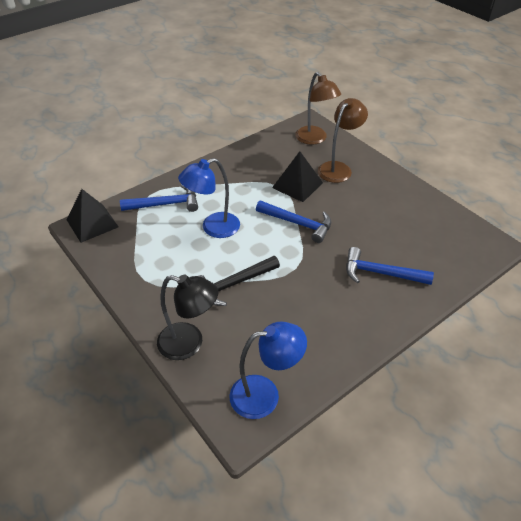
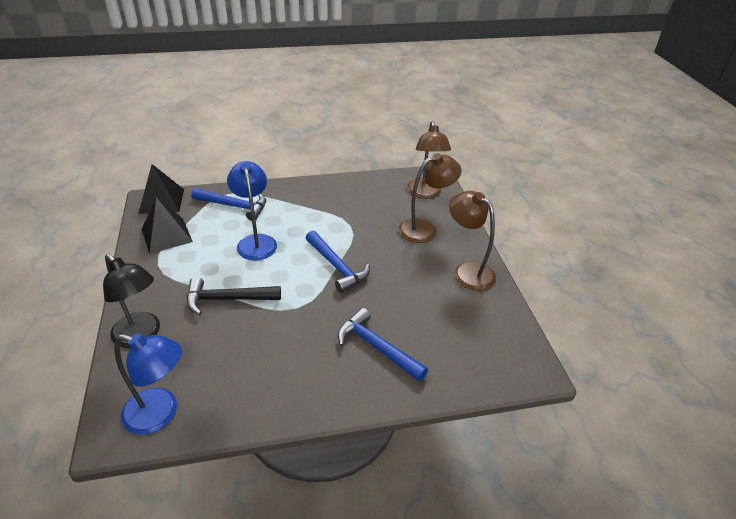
camera: 25 degrees right, 5 degrees down
blue lamp [178,158,240,238] -> blue lamp turned 75 degrees clockwise [227,161,277,261]
black pyramid [272,151,323,202] -> black pyramid moved to [142,197,193,254]
none -> brown lamp [449,191,496,291]

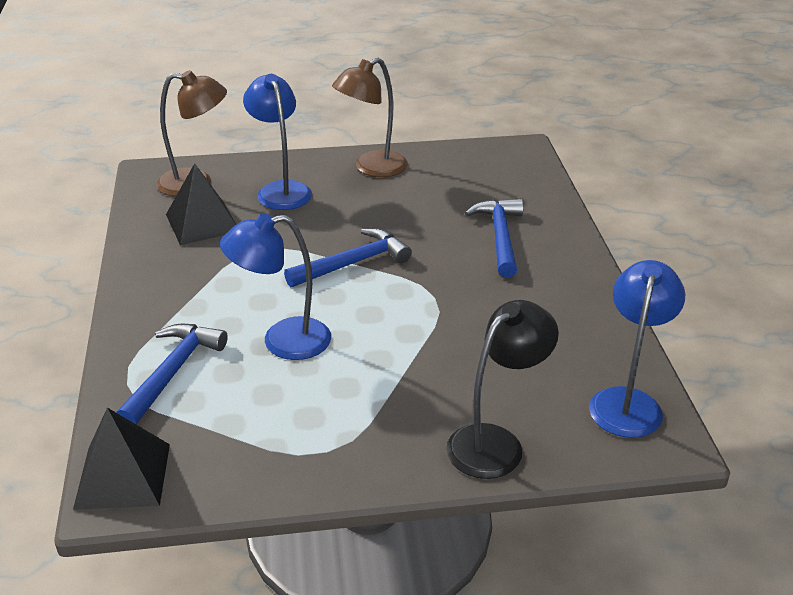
camera: 85 degrees left, 5 degrees down
black pyramid [142,197,193,254] -> black pyramid moved to [166,163,236,245]
black hammer [187,277,281,315] -> none
blue hammer [338,308,428,381] -> blue hammer turned 135 degrees clockwise [465,199,523,278]
brown lamp [398,153,461,243] -> blue lamp [243,74,312,210]

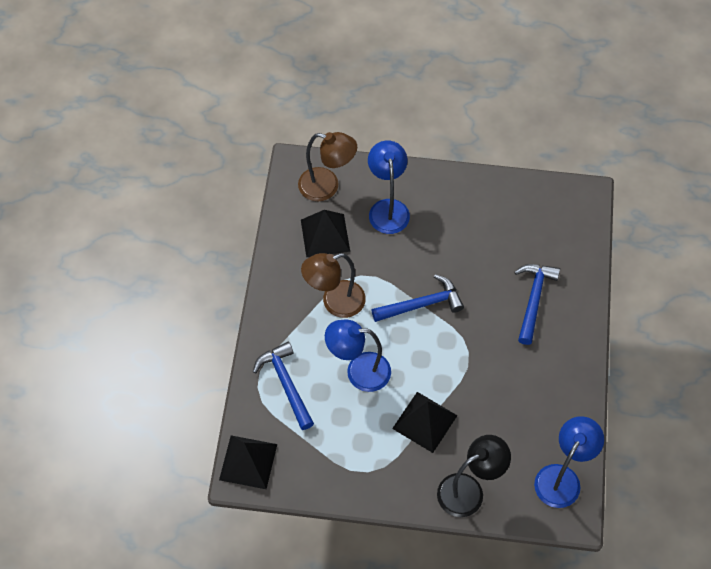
camera: 15 degrees right, 25 degrees up
blue hammer [116,324,228,425] -> blue hammer turned 60 degrees counterclockwise [253,342,314,430]
brown lamp [332,58,408,177] -> brown lamp moved to [301,253,366,318]
none -> black pyramid [392,392,458,453]

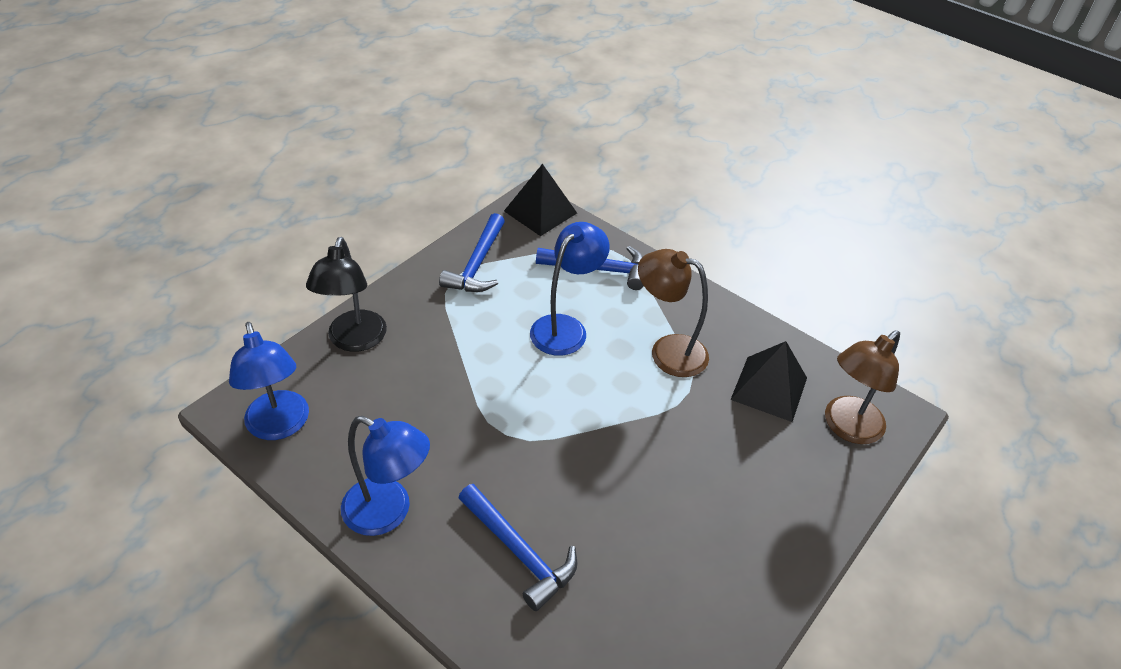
camera: 120 degrees right, 15 degrees down
brown lamp [301,253,366,318] -> brown lamp turned 75 degrees counterclockwise [638,249,709,377]
blue lamp [368,141,410,234] -> blue lamp moved to [341,416,430,536]
blue hammer [372,274,464,322] -> blue hammer moved to [439,213,505,292]
black pyramid [392,392,458,453] -> none

